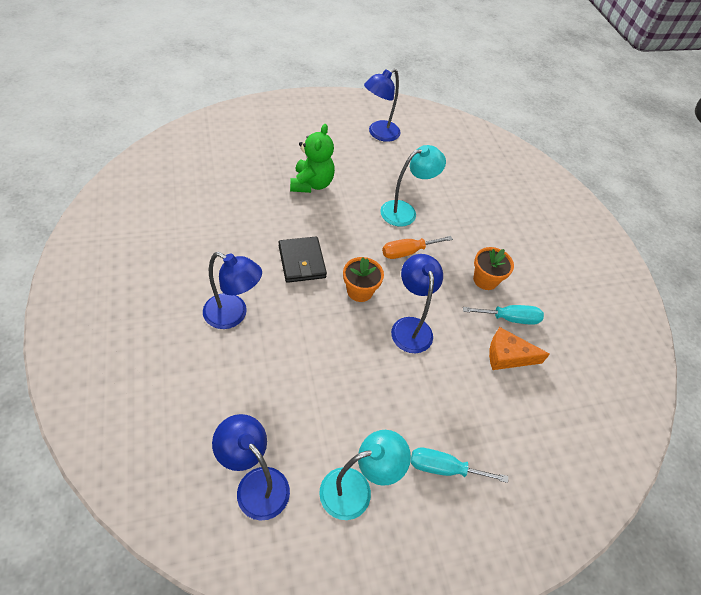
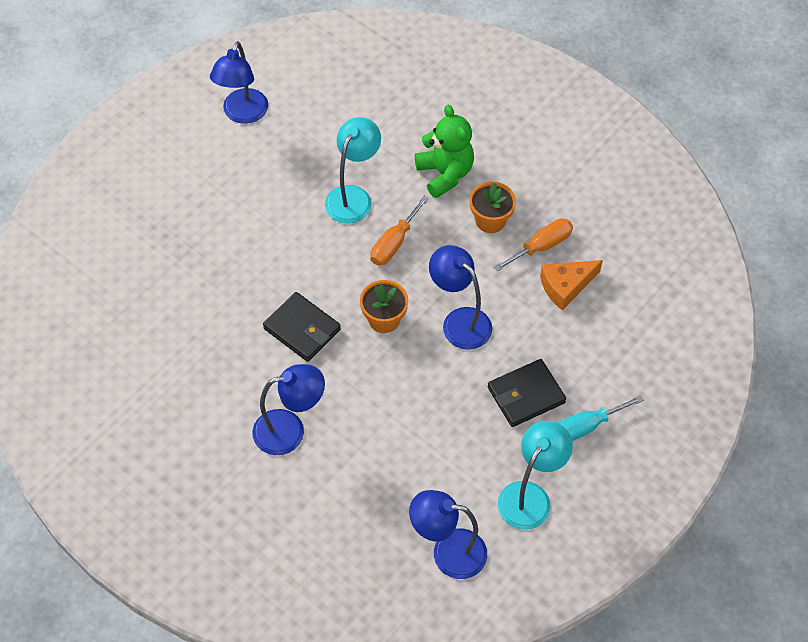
camera: 30 degrees left, 5 degrees up
green teddy bear [290,124,335,193] -> green teddy bear moved to [415,105,474,198]
turquoise screwdriver [463,305,544,325] -> orange screwdriver [494,218,573,272]
none -> black wallet [488,359,566,427]

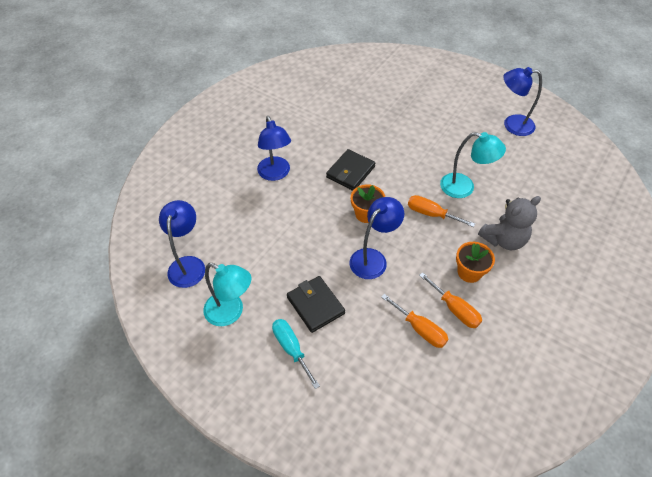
camera: 85 degrees right, 5 degrees down
green teddy bear [415,105,474,198] -> grey teddy bear [478,196,541,250]
orange cheese [540,260,603,310] -> orange screwdriver [381,294,449,348]

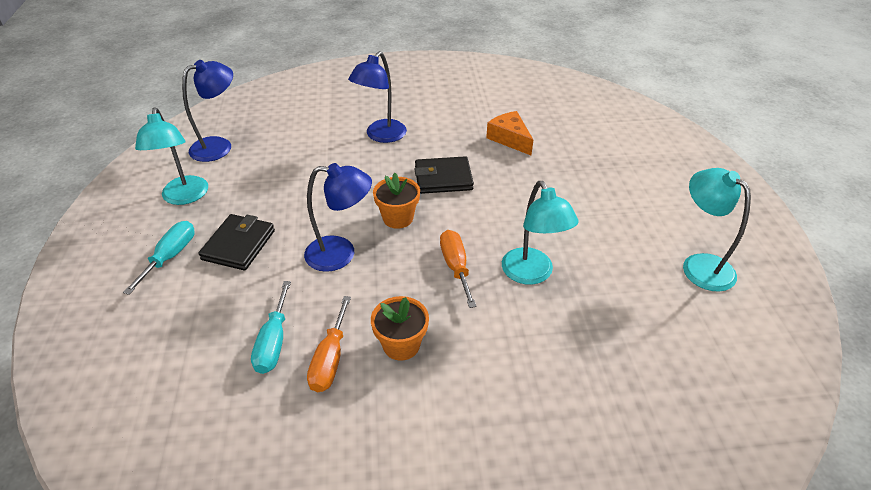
camera: 50 degrees right, 10 degrees down
orange screwdriver [381,294,449,348] -> turquoise screwdriver [251,281,291,374]
grey teddy bear [478,196,541,250] -> none
blue lamp [503,67,542,136] -> turquoise lamp [683,168,751,292]
none -> orange cheese [486,111,533,155]

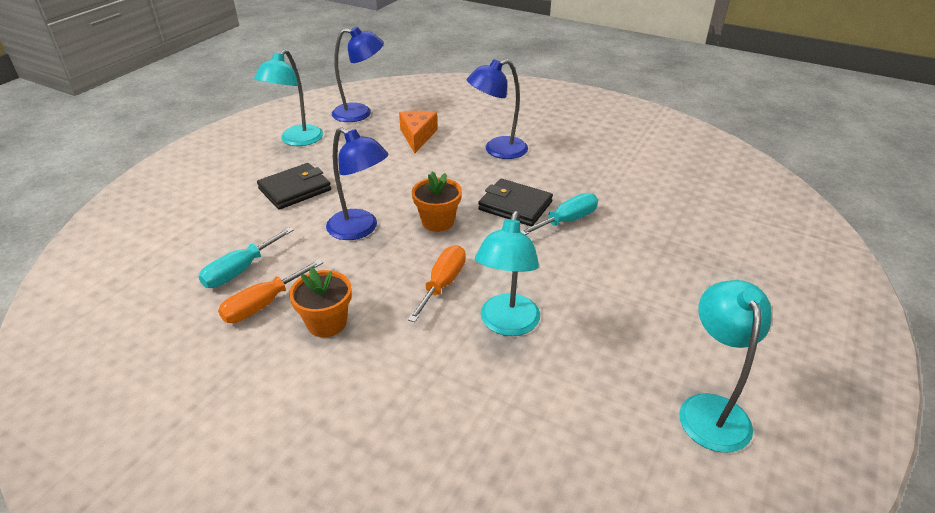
camera: 35 degrees right, 5 degrees down
turquoise screwdriver [123,221,195,295] -> turquoise screwdriver moved to [520,193,598,235]
orange cheese [486,111,533,155] -> orange cheese moved to [399,111,438,153]

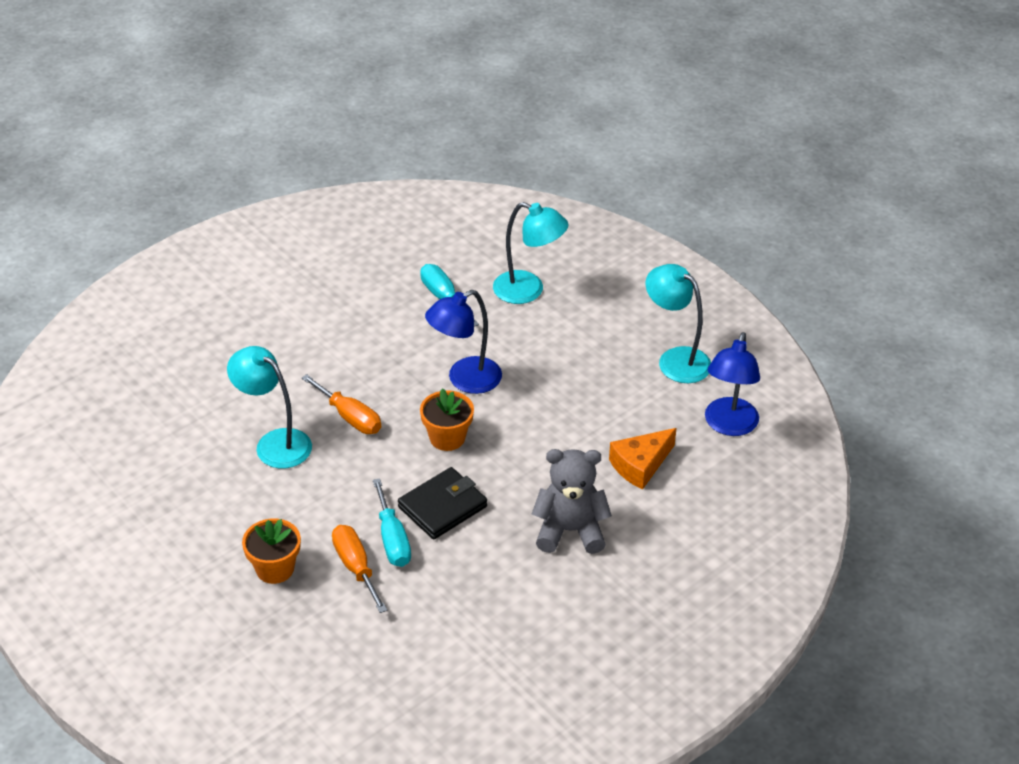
camera: 110 degrees right, 5 degrees up
orange screwdriver [218,259,323,323] -> orange screwdriver moved to [332,525,387,613]
black wallet [257,163,331,210] -> none
orange flower pot [289,268,352,337] -> orange flower pot moved to [242,518,301,584]
orange cheese [399,111,438,153] -> orange cheese turned 120 degrees clockwise [609,428,677,490]
blue lamp [467,59,528,159] -> grey teddy bear [532,449,612,554]
turquoise lamp [679,280,772,453] -> turquoise lamp moved to [493,202,569,304]

